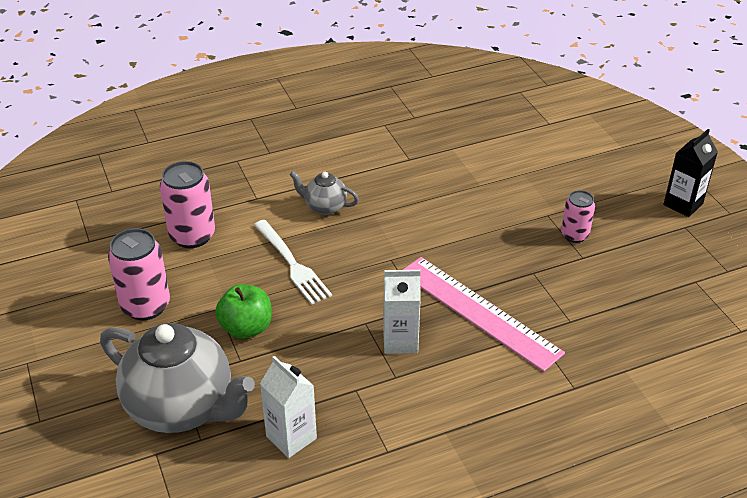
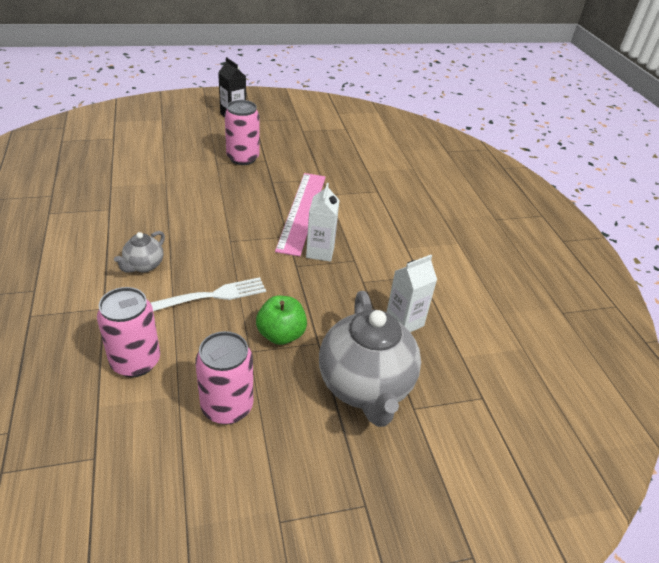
camera: 85 degrees left, 0 degrees up
grey teapot [100,323,255,433] -> grey teapot turned 135 degrees clockwise [319,291,421,427]
pink ruler [403,257,565,372] -> pink ruler turned 45 degrees counterclockwise [275,173,326,256]
pink can [561,190,595,243] -> pink can [225,100,260,165], size x1.64

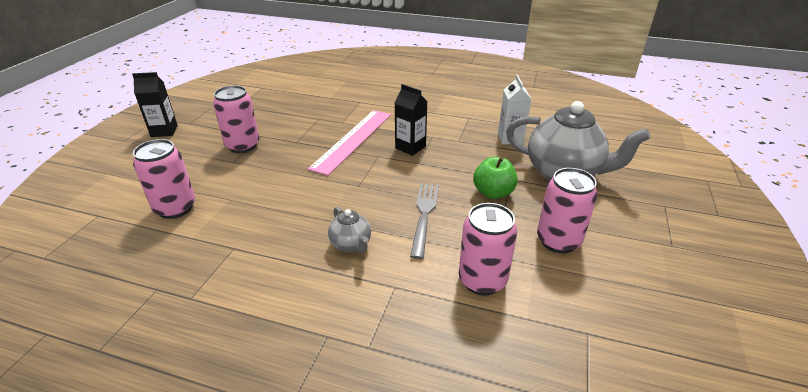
camera: 55 degrees left, 5 degrees down
white fork [151,277,266,311] -> grey fork [410,183,439,259]
pink ruler [275,173,326,256] -> pink ruler turned 75 degrees clockwise [308,110,391,176]
white carton [306,183,340,262] -> black carton [395,84,428,156]
none -> pink can [133,139,195,219]

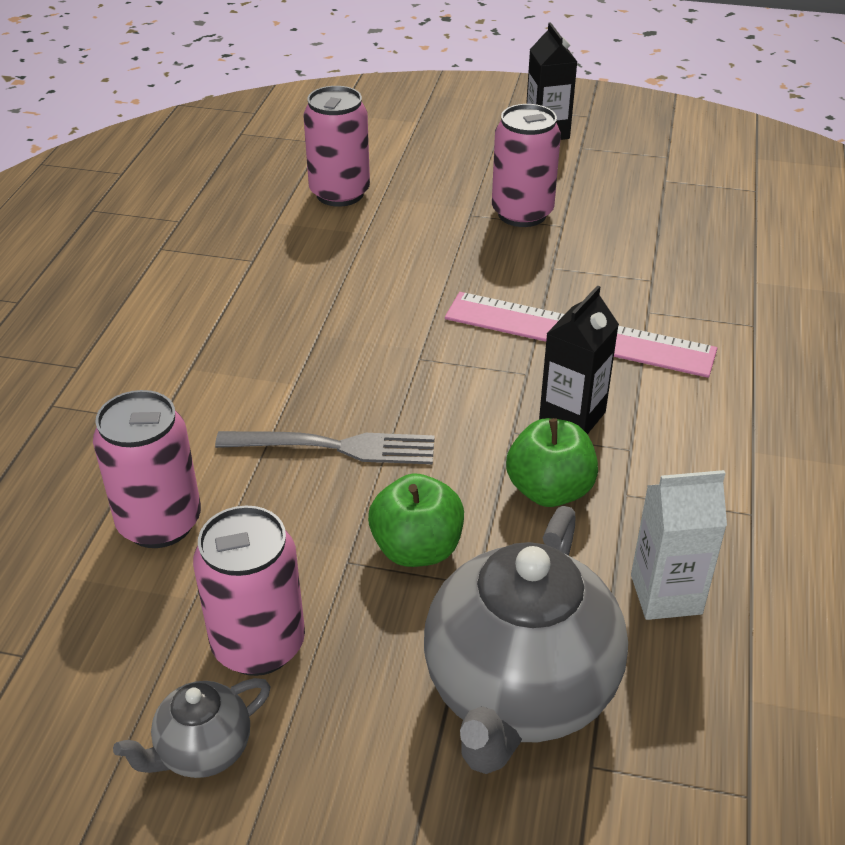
camera: 85 degrees right, 5 degrees up
grey teapot [328,207,371,253] -> grey teapot moved to [113,678,271,778]
none -> green apple [506,418,598,507]

